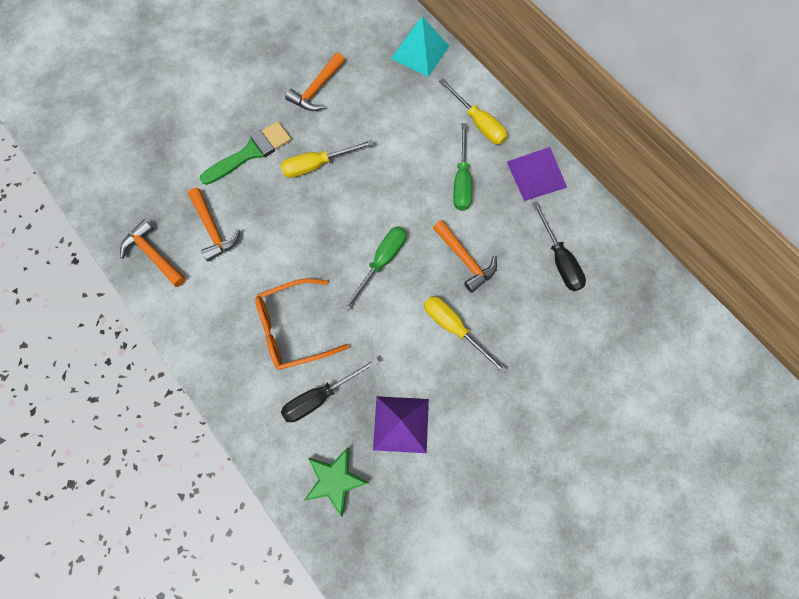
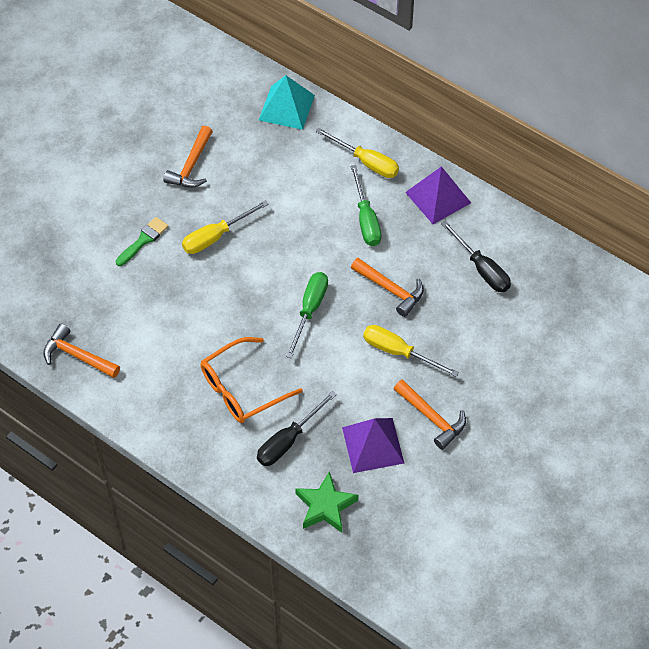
camera: 15 degrees left, 15 degrees down
orange hammer [188,188,241,262] -> orange hammer moved to [394,379,466,450]
green brush [200,121,291,185] -> green brush [116,217,168,266], size x0.65

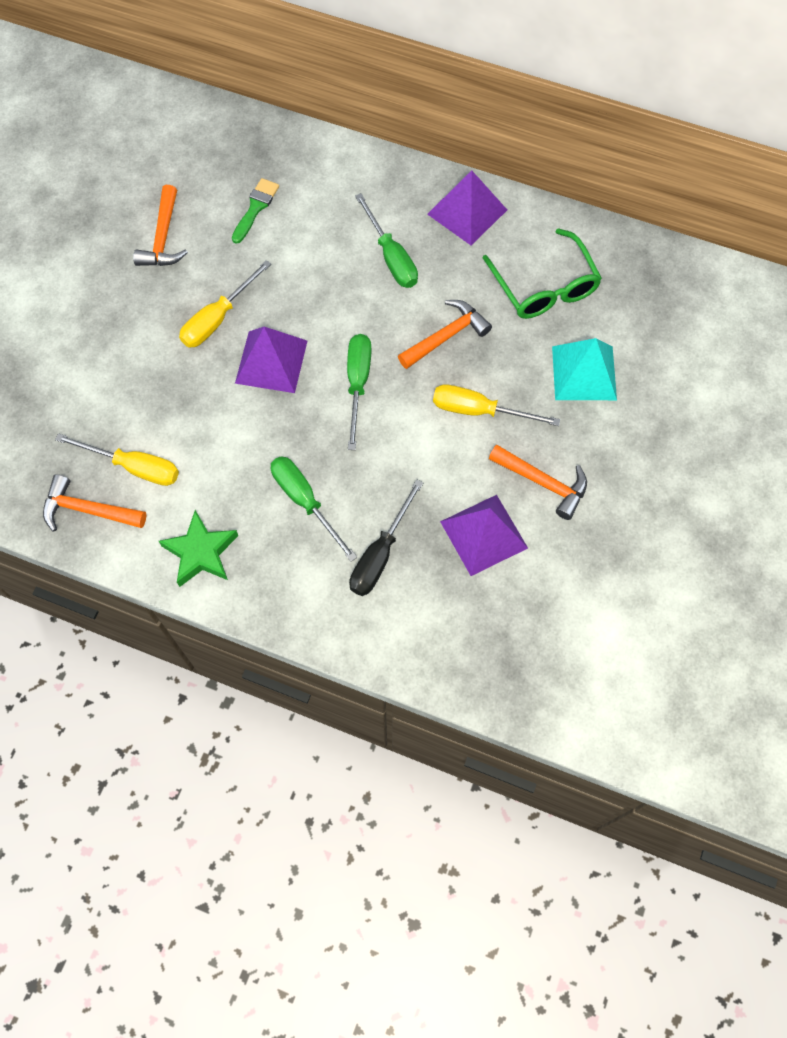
camera: 15 degrees left, 10 degrees up
green brush [116,217,168,266] -> green brush moved to [232,178,279,244]
orange glasses [201,337,303,423] -> green screwdriver [271,456,357,562]
turquoise pyramid [259,75,315,130] -> turquoise pyramid moved to [552,338,617,400]
green star [295,471,358,533] -> green star moved to [159,510,238,587]
yellow screwdriver [316,128,399,178] -> yellow screwdriver moved to [55,433,179,486]
orange hammer [351,258,424,317] -> orange hammer turned 60 degrees counterclockwise [398,300,492,369]
black screwdriver [441,220,511,292] -> green glasses [483,228,602,319]
none -> purple pyramid [235,327,307,393]

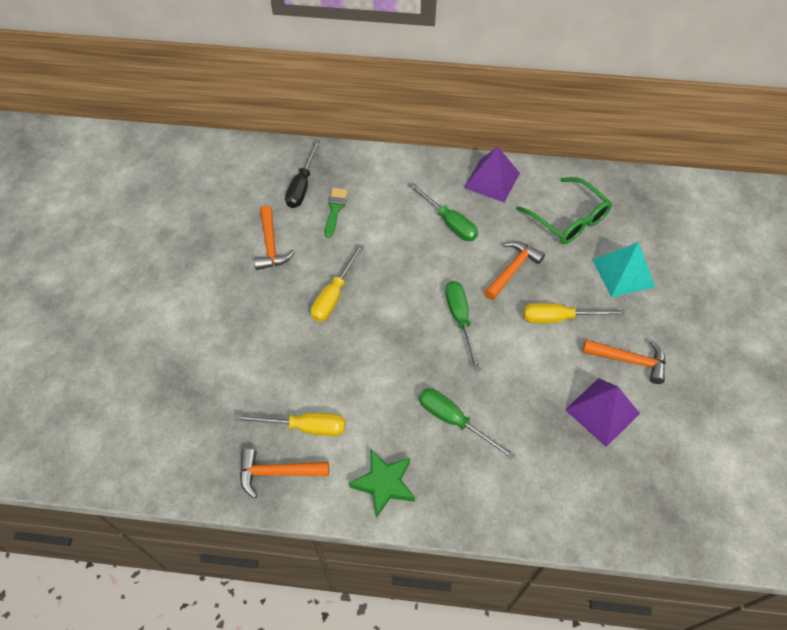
camera: 15 degrees left, 10 degrees down
purple pyramid [235,327,307,393] -> none
black screwdriver [349,480,423,596] -> black screwdriver moved to [285,140,320,208]

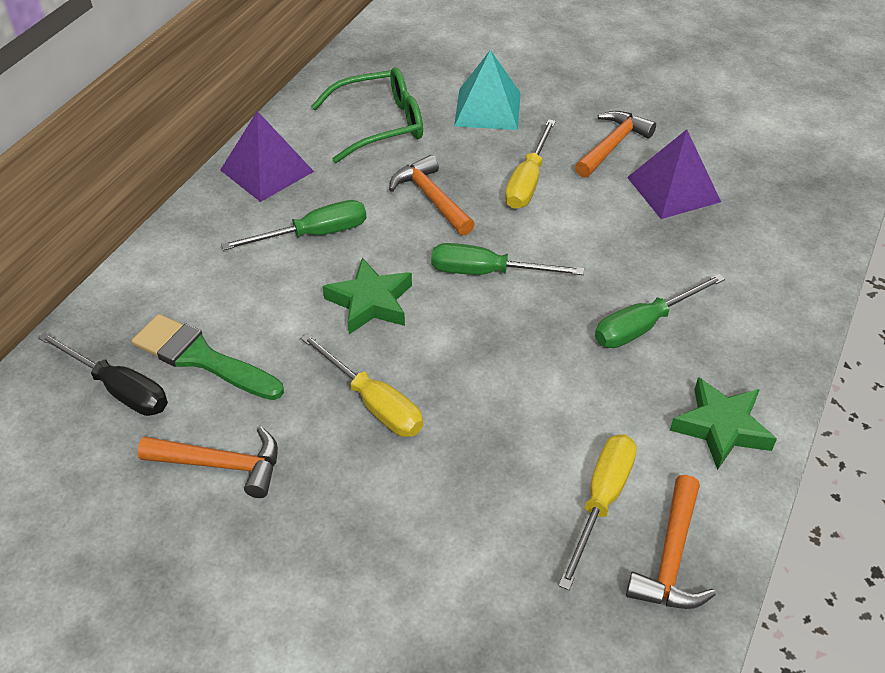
camera: 70 degrees left, 10 degrees down
green brush [325,188,348,238] -> green brush [132,314,284,400], size x1.53
none -> green star [323,257,412,334]

